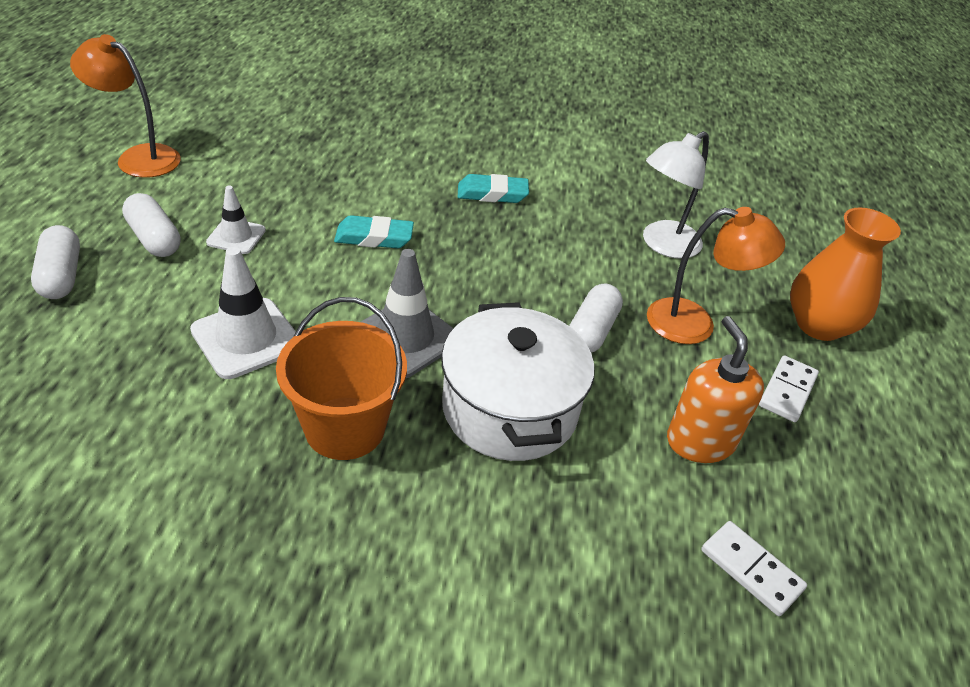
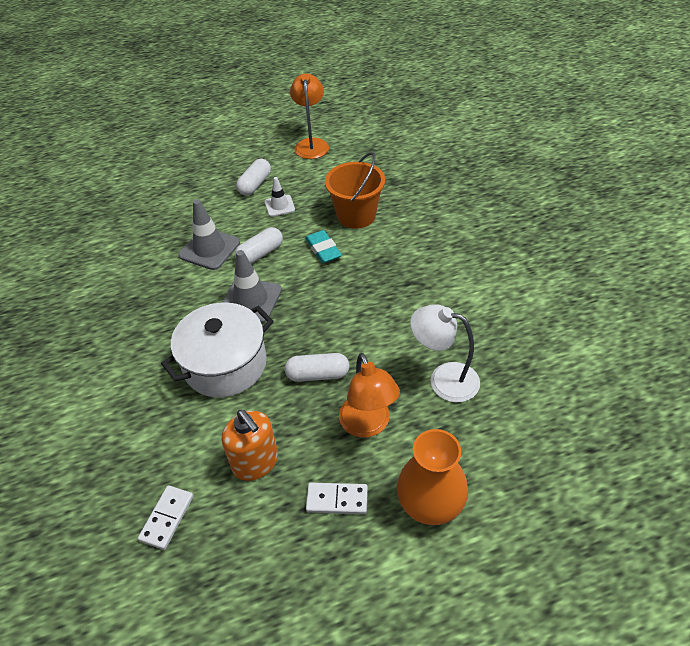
camera: 70 degrees right, 5 degrees up
white capsule [31,225,80,299] -> white capsule moved to [235,227,283,264]
white traffic cone [190,247,296,379] -> grey traffic cone [178,199,240,270]
orange bucket [276,297,407,460] -> orange bucket moved to [325,152,385,229]
turquoise eraser [458,174,529,203] -> none
orange soap dispenser [667,316,764,463] -> orange soap dispenser turned 90 degrees clockwise [222,410,278,481]

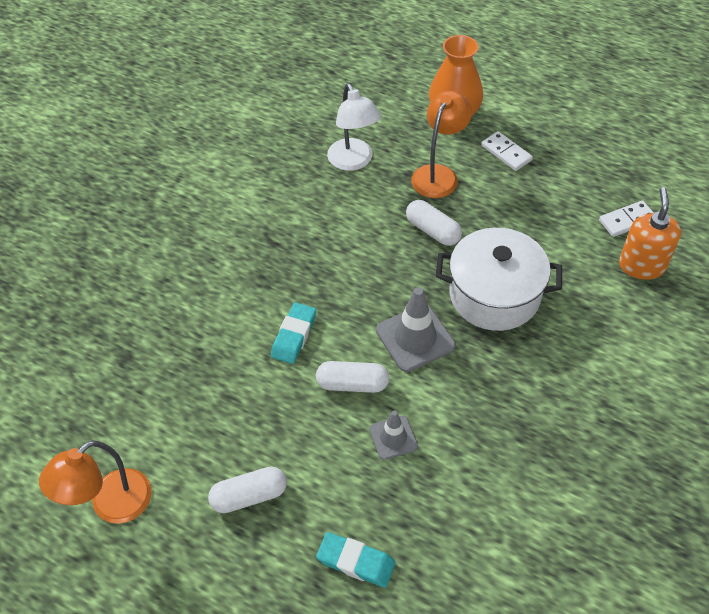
camera: 135 degrees left, 5 degrees up
grey traffic cone [178,199,240,270] -> grey traffic cone [369,410,418,460], size x0.60
orange soap dispenser [222,410,278,481] -> orange soap dispenser moved to [619,187,681,280]
white traffic cone [265,177,295,217] -> none
orange bucket [325,152,385,229] -> none
none -> turquoise eraser [316,532,395,588]

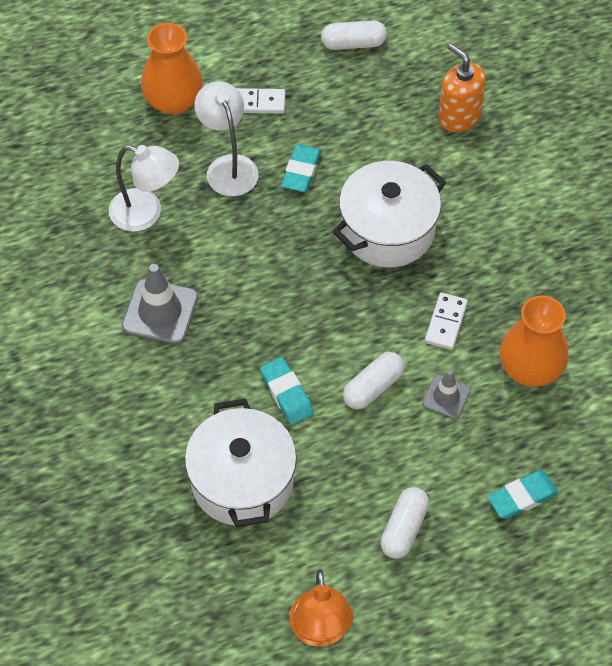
camera: 50 degrees left, 5 degrees up
grey traffic cone [376,287,456,372] -> grey traffic cone moved to [122,264,198,344]
white capsule [406,200,462,246] -> white capsule moved to [321,20,387,50]
orange lamp [411,91,472,198] -> white lamp [195,81,259,196]
white domino [599,200,654,237] -> white domino moved to [425,293,468,350]
none -> white pot [185,399,297,528]
none -> turquoise eraser [281,144,321,192]
none -> orange vase [500,296,569,387]

